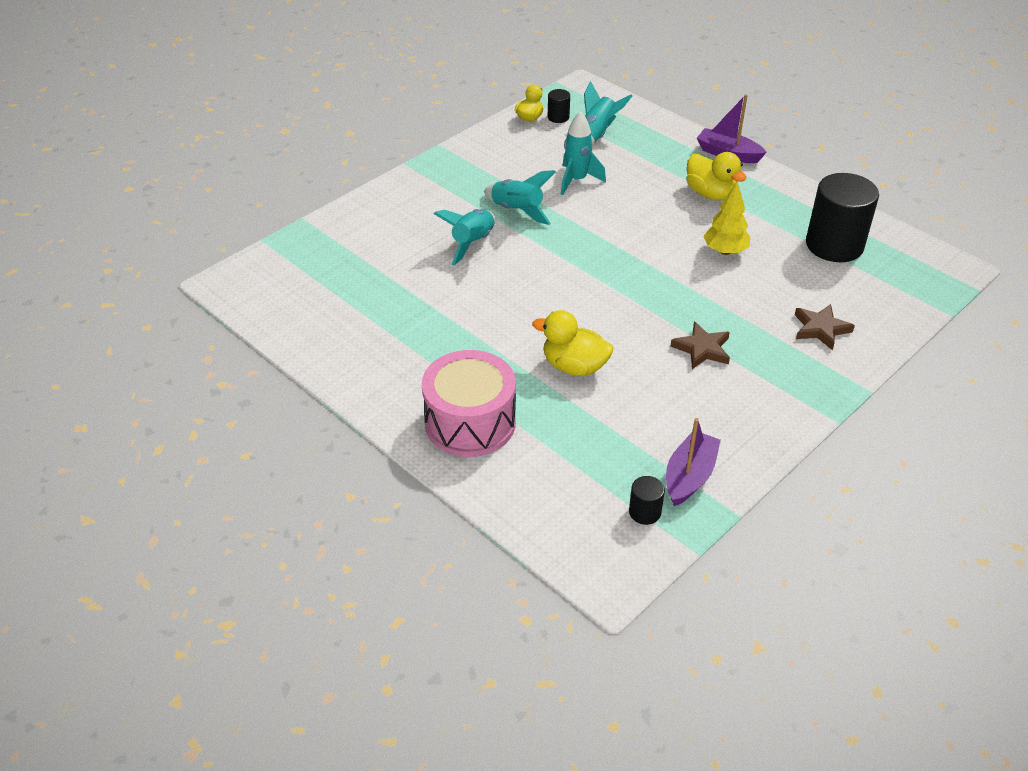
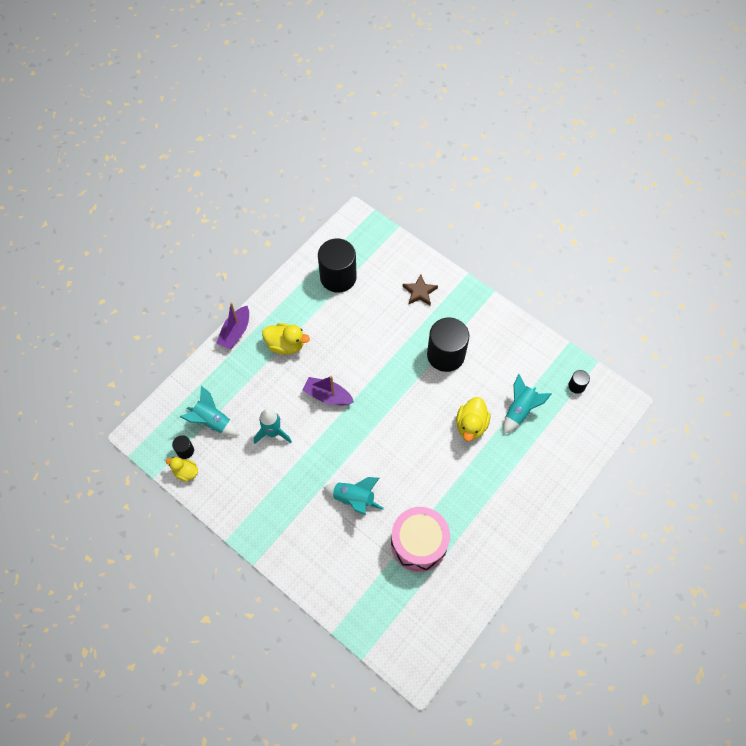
camera: 95 degrees left, 20 degrees up
pink drum [422,350,516,457] -> pink drum moved to [391,507,450,572]
turquoise rocket [484,170,556,225] -> turquoise rocket moved to [503,374,552,434]
purple boat [666,418,721,506] -> purple boat moved to [302,376,354,405]
brown star [671,322,730,369] -> black cylinder [427,317,469,372]
yellow duck [686,152,747,200] -> yellow duck turned 60 degrees clockwise [262,323,310,354]
yellow tree [703,182,750,255] -> none

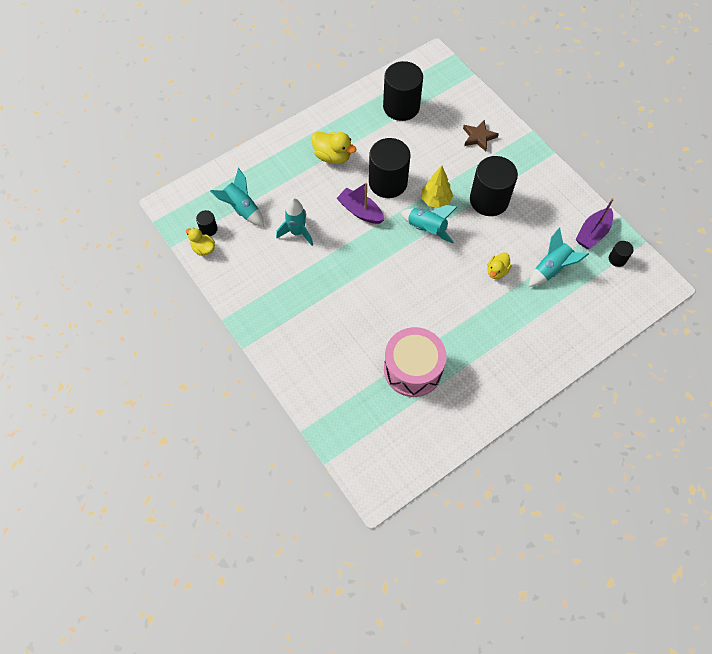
camera: 15 degrees right, 0 degrees up
purple boat [216,302,249,349] -> purple boat moved to [576,198,614,249]
turquoise rocket [323,477,384,515] -> turquoise rocket moved to [400,205,457,243]
yellow duck [456,397,490,441] -> yellow duck [487,252,512,279], size x0.64
none -> black cylinder [369,138,411,198]
none -> yellow tree [421,166,453,208]

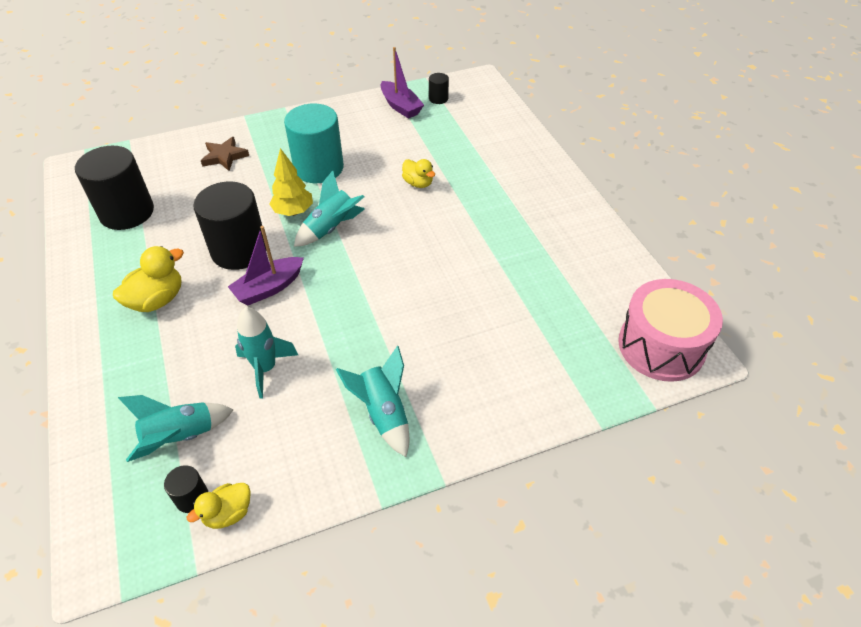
camera: 75 degrees left, 15 degrees down
pink drum [384,327,446,397] -> pink drum moved to [618,279,723,382]
black cylinder [470,156,518,216] -> turquoise cylinder [284,104,344,183]
turquoise rocket [529,227,589,287] -> turquoise rocket moved to [336,346,409,457]

